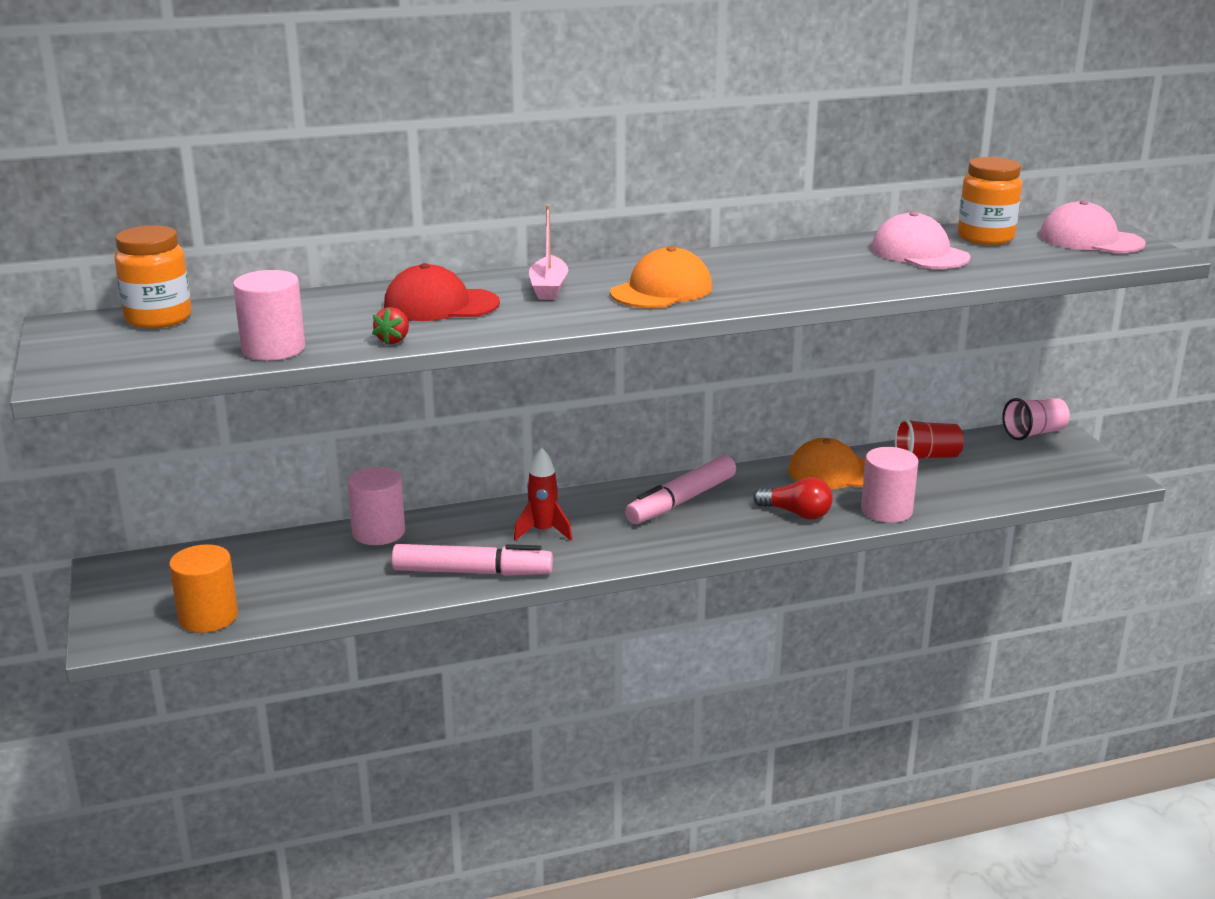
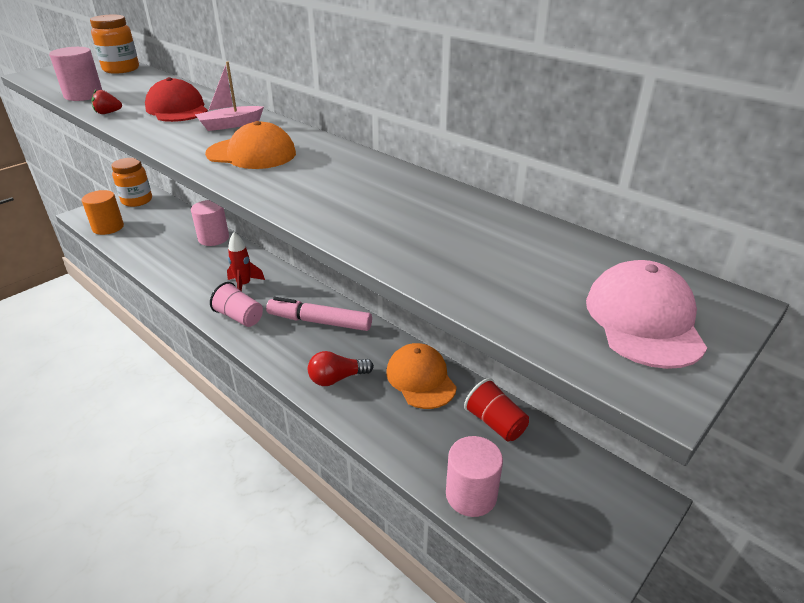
camera: 60 degrees right, 10 degrees up
pink marker [392,544,553,576] -> none
red light bulb [753,477,833,520] -> red light bulb turned 75 degrees clockwise [308,351,374,386]
pink cylinder [861,447,918,523] -> pink cylinder moved to [446,436,503,517]
pink cap [871,212,970,269] -> none
orange jar [958,157,1022,245] -> orange jar moved to [111,158,152,207]
pink cup [1002,398,1070,440] -> pink cup moved to [210,282,263,327]

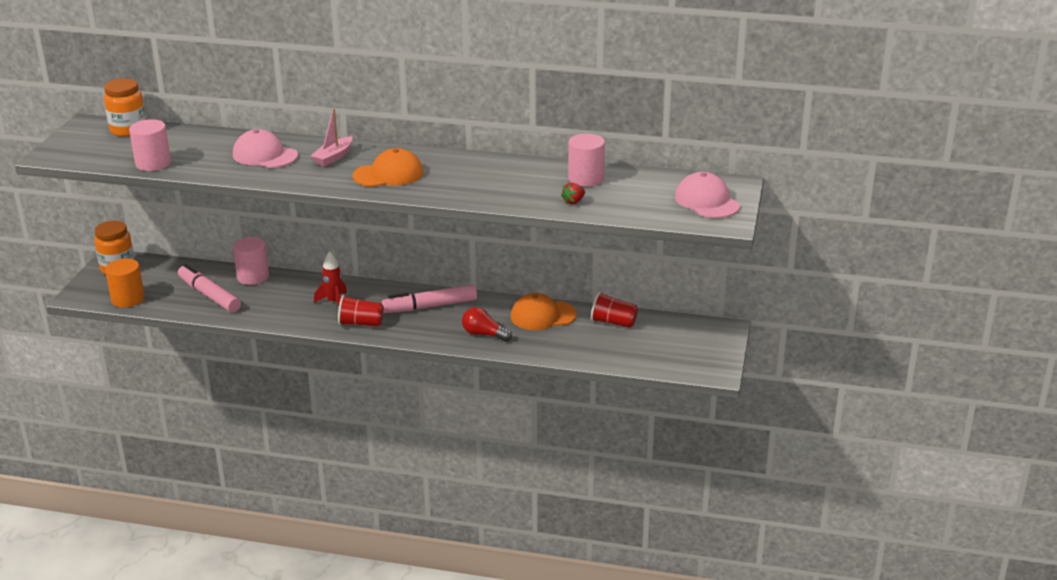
camera: 30 degrees left, 5 degrees down
red strawberry [91,90,122,114] -> red strawberry moved to [561,182,585,204]
red cap [145,77,208,122] -> pink cap [233,129,298,168]
pink cup [210,282,263,327] -> red cup [338,295,383,327]
red light bulb [308,351,374,386] -> red light bulb turned 75 degrees clockwise [462,307,512,341]
orange cap [386,343,457,409] -> orange cap turned 45 degrees counterclockwise [511,293,577,330]
pink cylinder [446,436,503,517] -> pink cylinder moved to [568,134,605,187]
none -> pink marker [178,264,241,313]

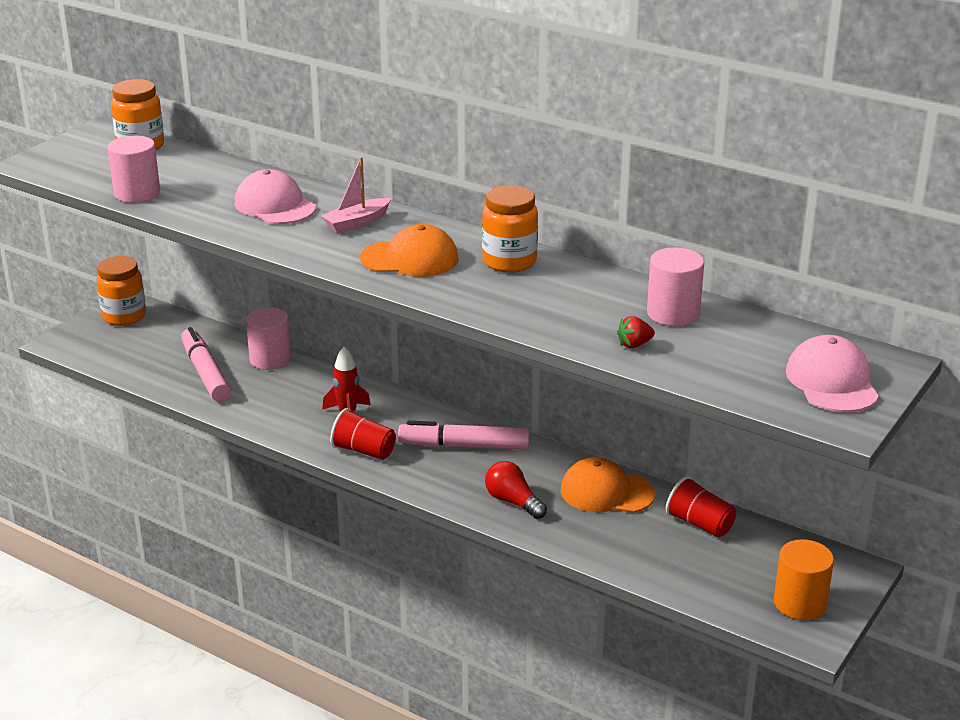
camera: 20 degrees right, 0 degrees up
orange cylinder [105,258,145,307] -> orange cylinder moved to [774,539,834,620]
none -> orange jar [482,185,538,273]

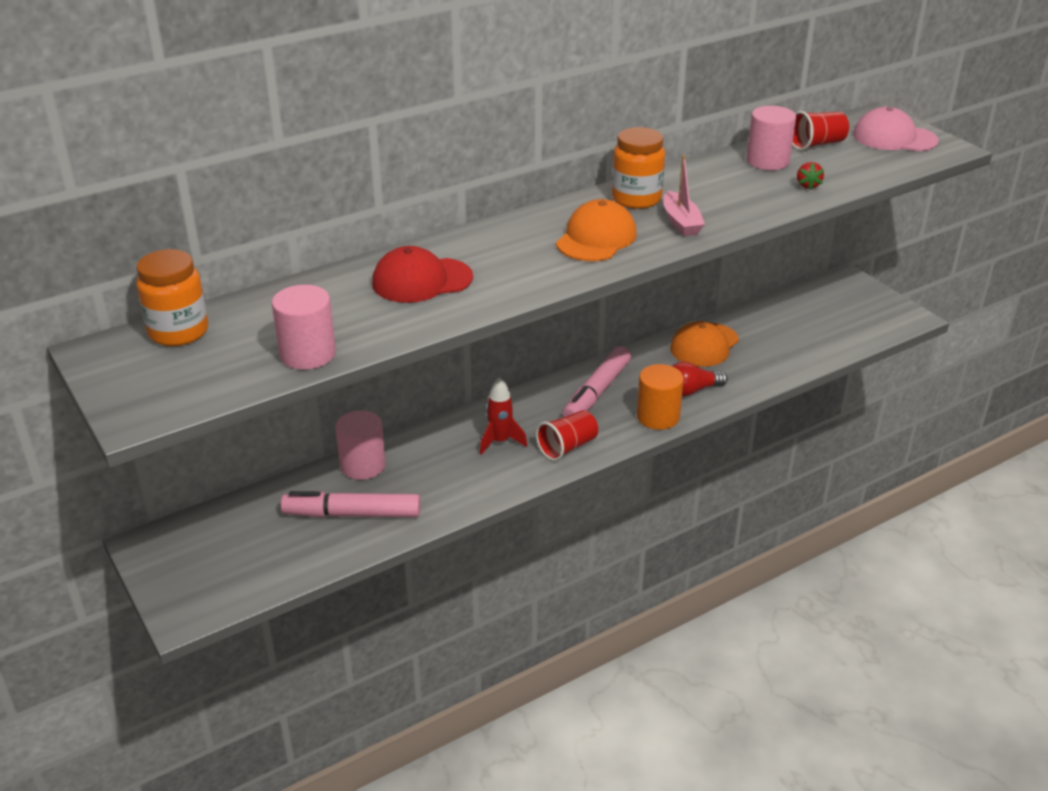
camera: 65 degrees left, 5 degrees up
orange jar [97,256,146,326] -> none
pink cap [235,169,316,224] -> red cap [372,246,473,303]
pink boat [321,157,391,233] -> pink boat moved to [663,155,705,236]
red cup [666,476,736,537] -> red cup moved to [792,111,849,151]
orange cylinder [774,539,834,620] -> orange cylinder moved to [637,364,684,430]

